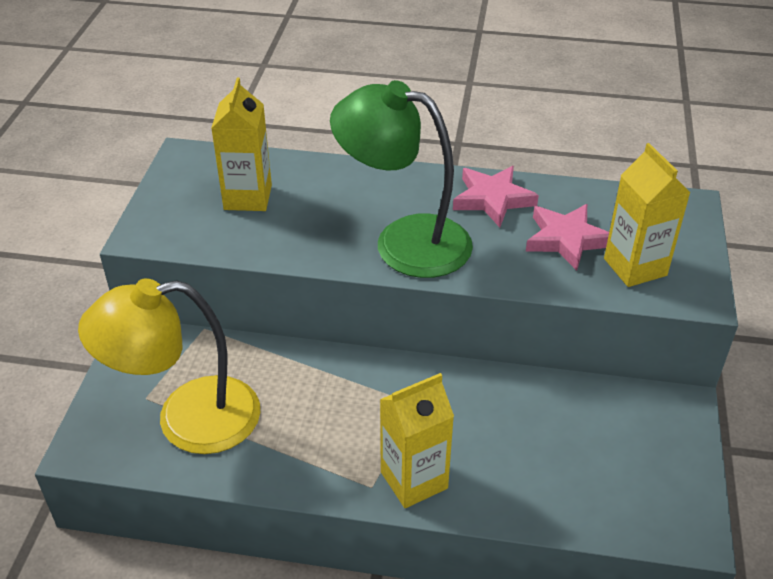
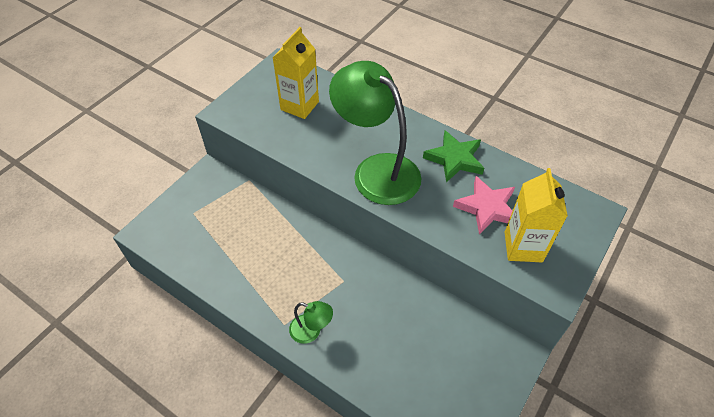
camera: 25 degrees right, 10 degrees up
yellow lamp [78,278,261,454] -> none
yellow carton [380,373,454,508] -> green lamp [289,301,333,344]
pink star [453,166,539,227] -> green star [423,130,484,183]

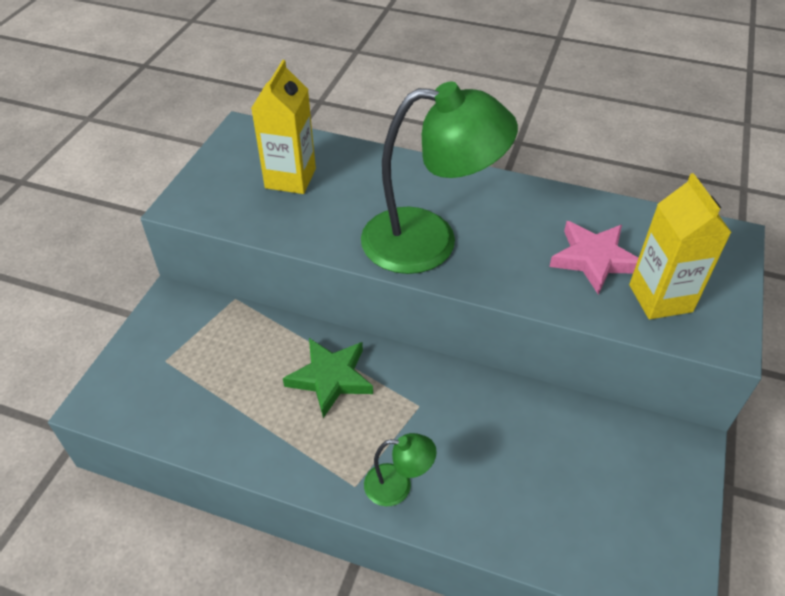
camera: 15 degrees left, 5 degrees down
green lamp [329,61,422,205] -> green lamp turned 150 degrees clockwise [361,81,518,274]
green star [423,130,484,183] -> green star moved to [283,338,373,418]

